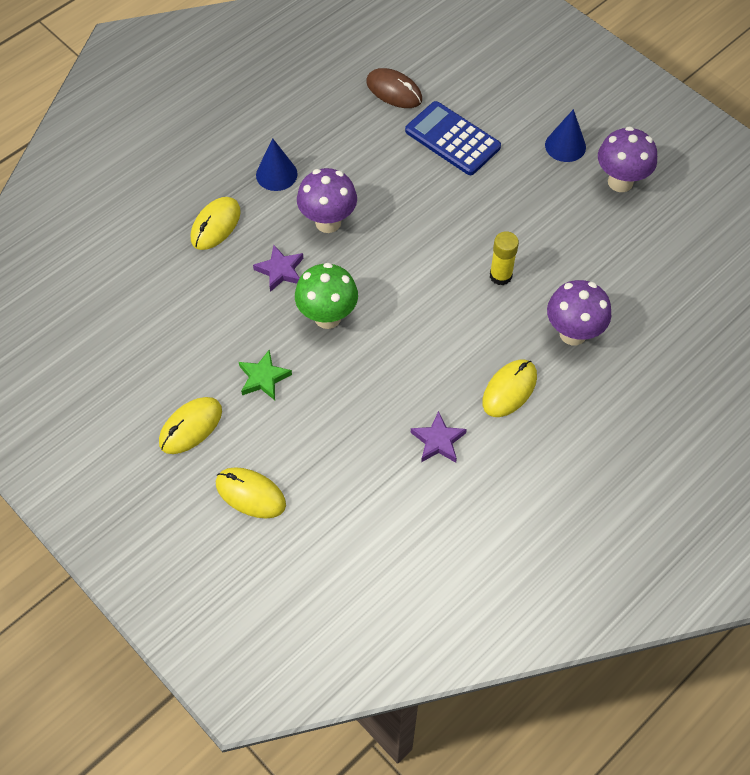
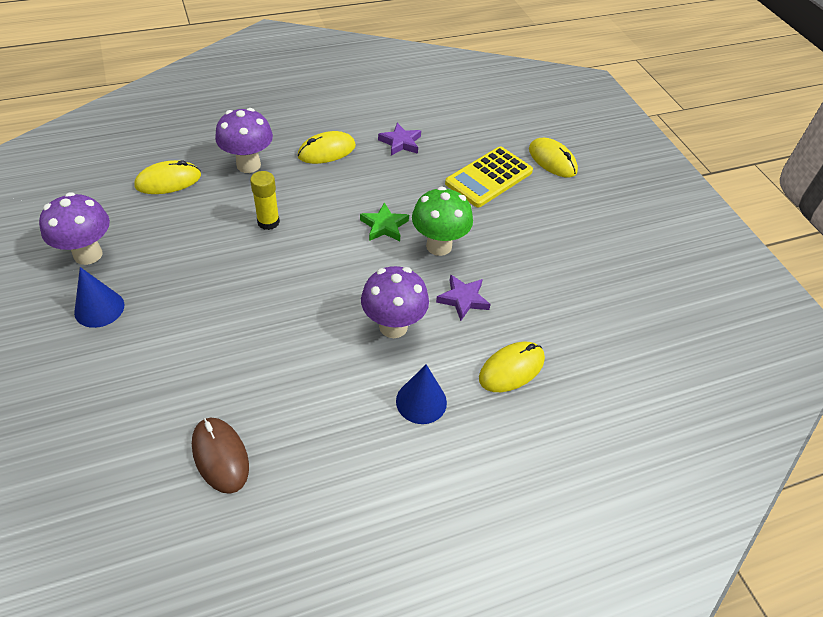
camera: 160 degrees left, 10 degrees down
yellow mouse [159,397,222,454] -> yellow mouse moved to [134,160,201,194]
green star [239,350,292,400] -> green star moved to [360,202,409,241]
blue calculator [405,101,501,175] -> none
none -> yellow calculator [445,146,533,207]

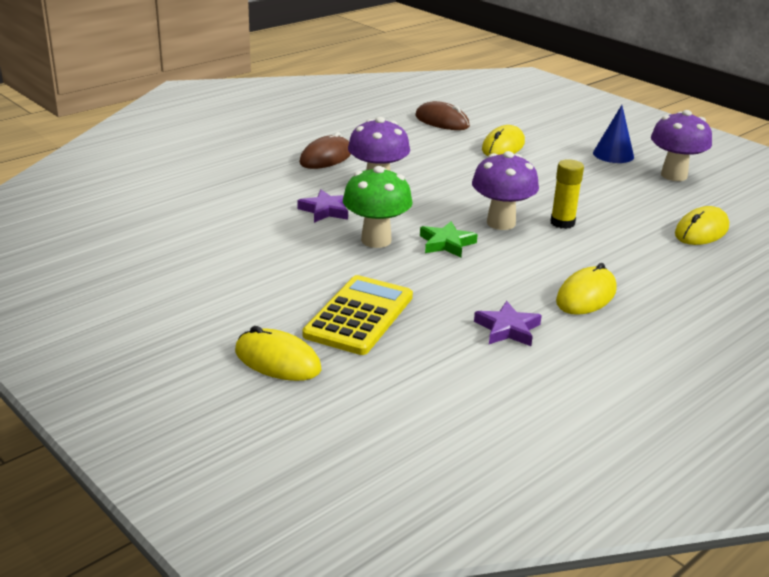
camera: 160 degrees right, 20 degrees down
purple mushroom [215,108,273,173] -> purple mushroom moved to [472,151,539,230]
blue cone [396,364,447,424] -> brown mouse [299,132,351,169]
yellow mouse [479,342,545,392] -> yellow mouse moved to [482,125,525,156]

